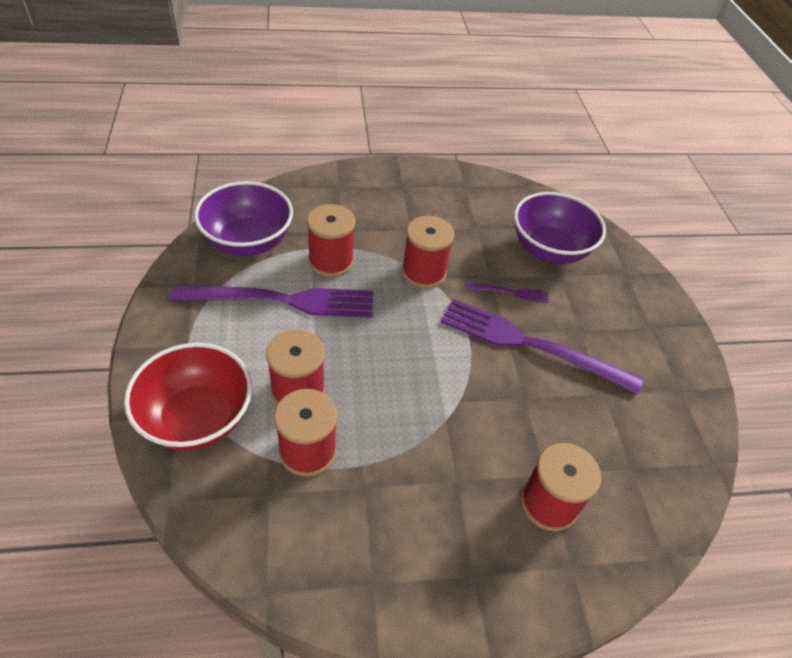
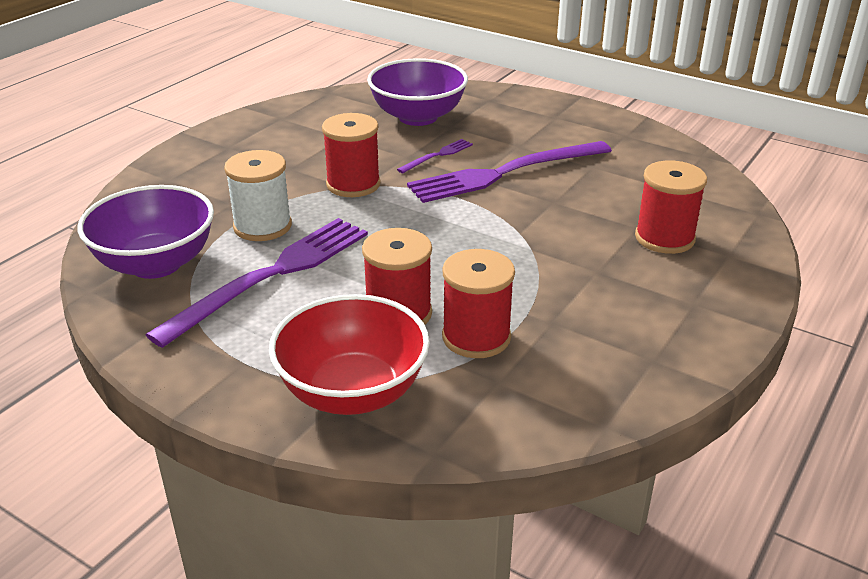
camera: 45 degrees left, 15 degrees down
red spool [307,204,355,277] -> white spool [224,150,292,241]

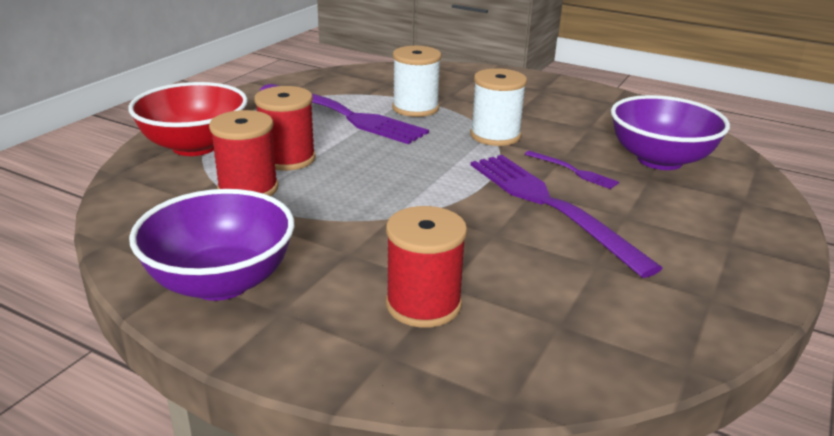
camera: 85 degrees right, 5 degrees down
purple bowl [78,185,214,279] -> purple bowl moved to [129,189,294,301]
red spool [322,113,380,197] -> white spool [470,68,527,146]

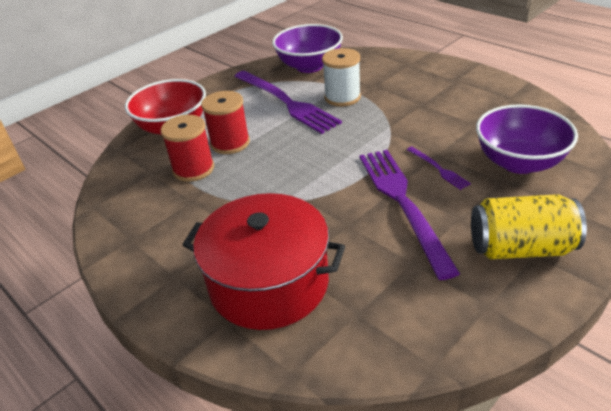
camera: 20 degrees right, 10 degrees up
purple bowl [129,189,294,301] -> purple bowl moved to [272,24,343,73]
red spool [386,206,467,328] -> red pot [182,193,345,330]
white spool [470,68,527,146] -> none
none -> yellow can [471,194,587,259]

